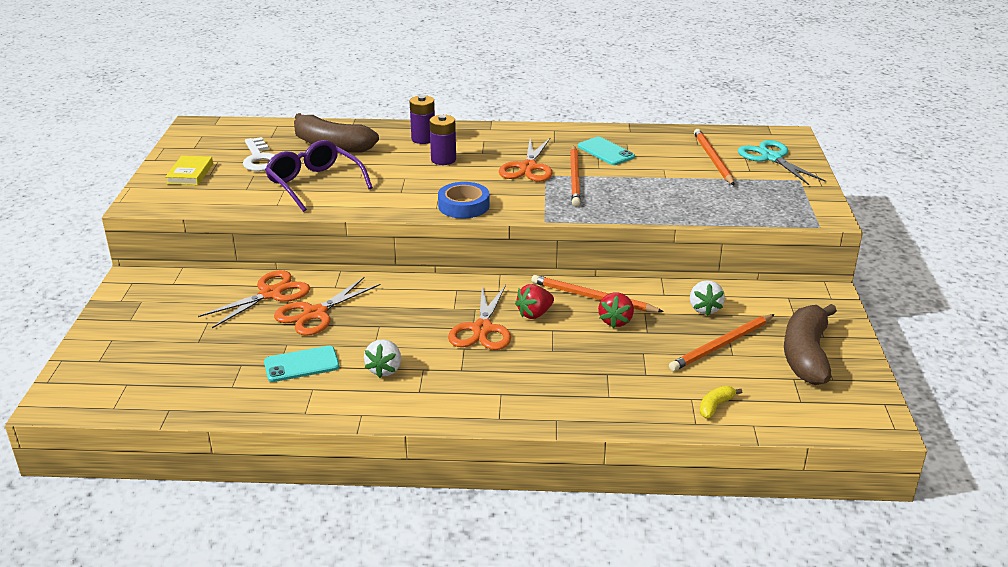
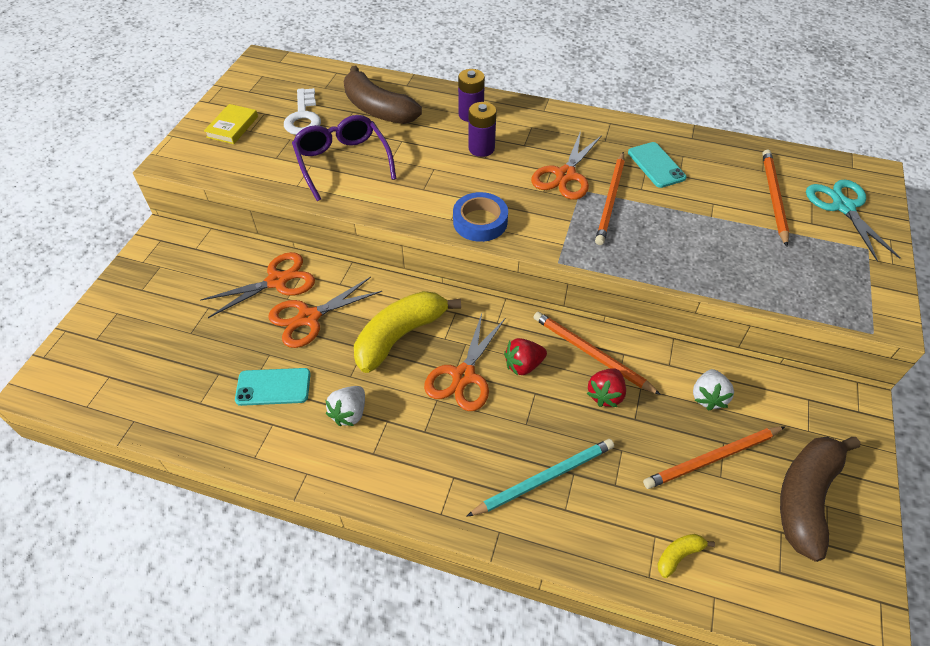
camera: 15 degrees right, 20 degrees up
none -> yellow banana [354,291,461,373]
none -> turquoise pencil [466,439,614,517]

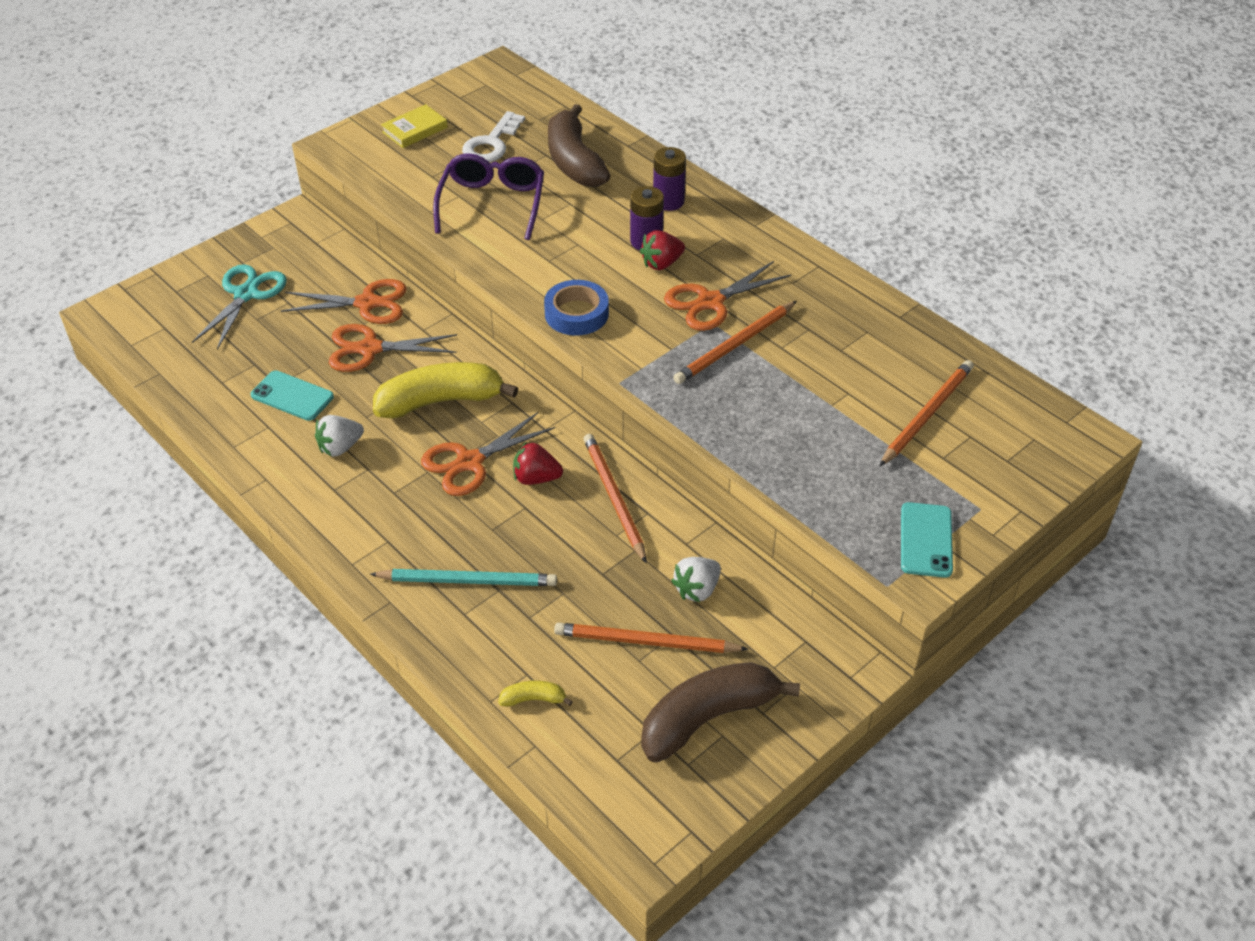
camera: 30 degrees right, 5 degrees down
red strawberry [587,368,626,407] -> red strawberry moved to [640,230,685,270]
turquoise phone [628,142,687,188] -> turquoise phone moved to [901,502,953,578]
turquoise scissors [806,179,900,262] -> turquoise scissors moved to [192,264,287,350]

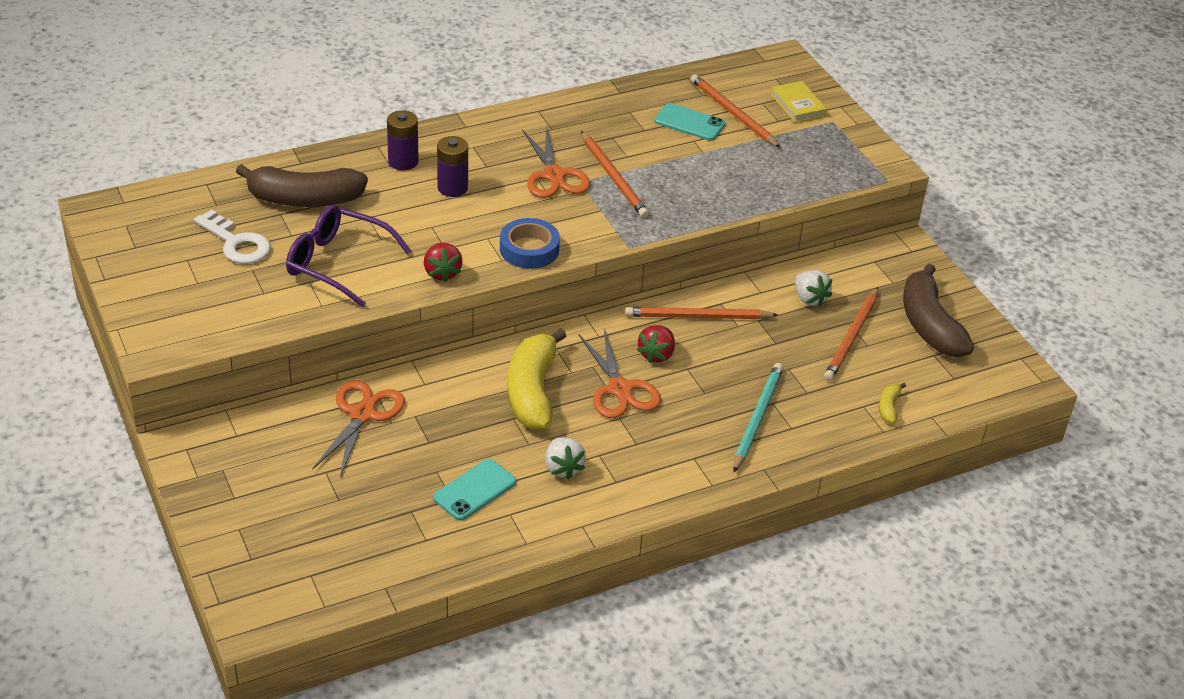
camera: 75 degrees left, 5 degrees down
turquoise scissors [192,264,287,350] -> none
orange scissors [329,324,457,372] -> none
yellow book [381,104,448,148] -> yellow book moved to [771,81,827,123]
red strawberry [640,230,685,270] -> red strawberry moved to [424,243,463,282]
turquoise phone [901,502,953,578] -> turquoise phone moved to [654,103,725,141]

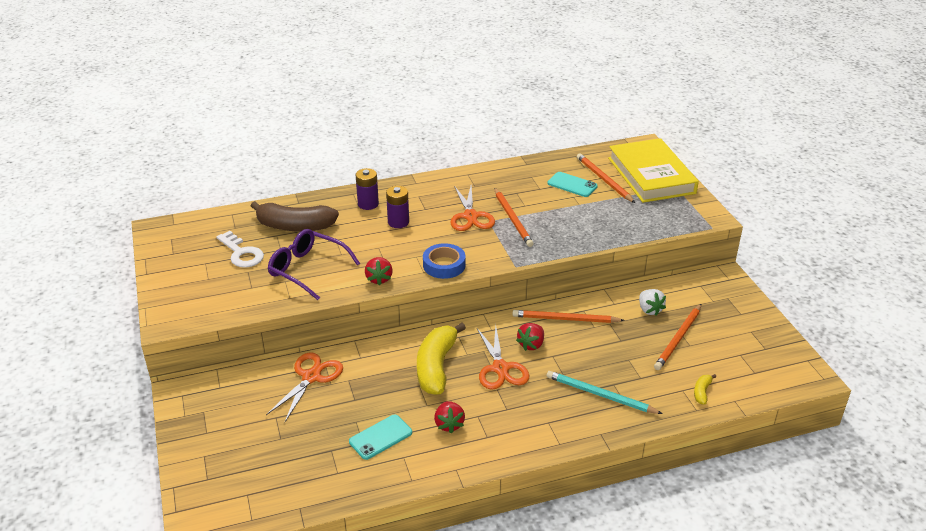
camera: 10 degrees right, 5 degrees down
white strawberry [545,437,586,480] -> red strawberry [434,401,465,433]
turquoise pencil [733,363,783,472] -> turquoise pencil turned 90 degrees counterclockwise [547,371,663,414]
yellow book [771,81,827,123] -> yellow book [608,138,699,203], size x2.33
brown banana [903,264,974,357] -> none

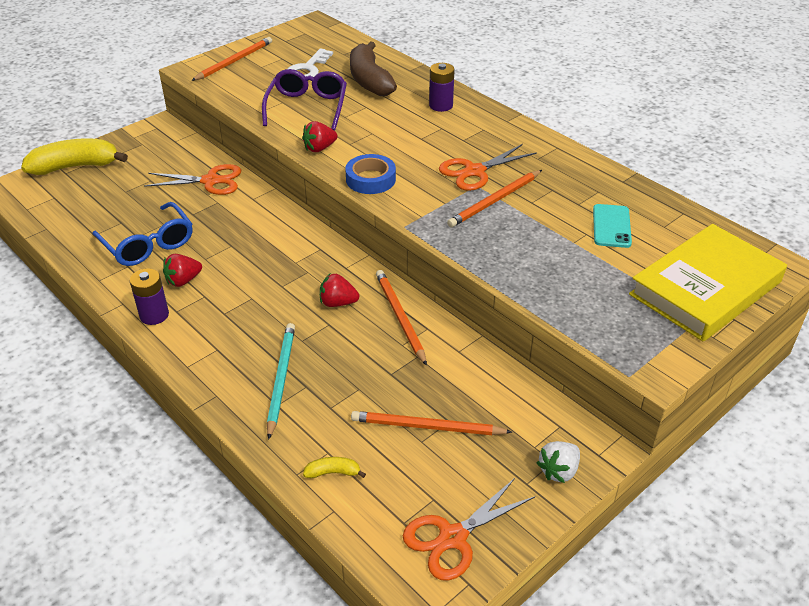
camera: 65 degrees right, 5 degrees up
turquoise phone [349,415,412,460] -> blue glasses [92,202,192,266]
purple battery [386,186,409,228] -> purple battery moved to [130,268,169,325]
yellow banana [417,323,466,395] -> yellow banana moved to [21,138,128,175]
orange scissors [477,326,529,390] -> orange scissors moved to [403,478,535,581]
orange pencil [577,153,635,203] -> orange pencil moved to [191,37,272,81]
white strawberry [639,289,666,316] -> white strawberry moved to [537,441,580,483]

